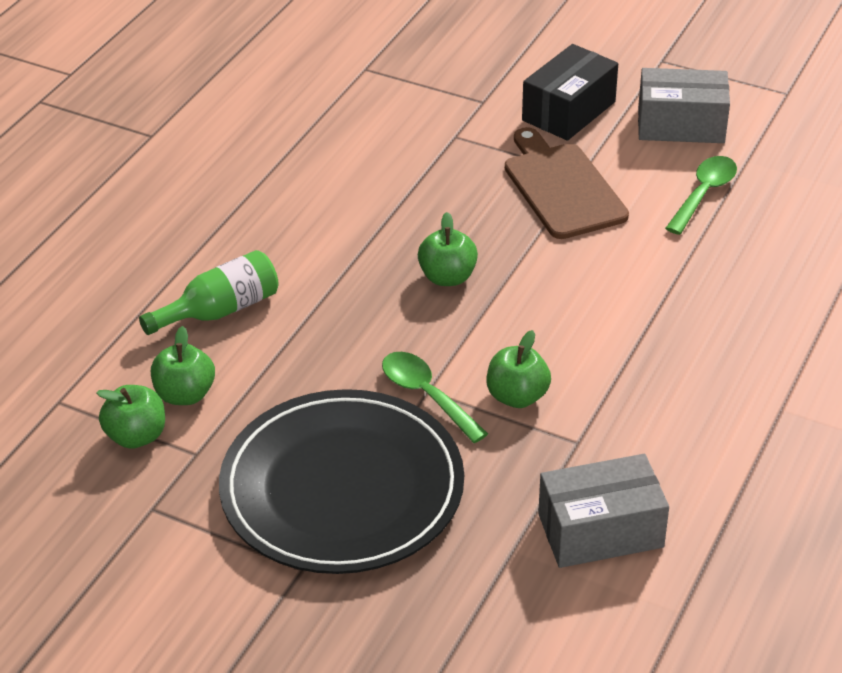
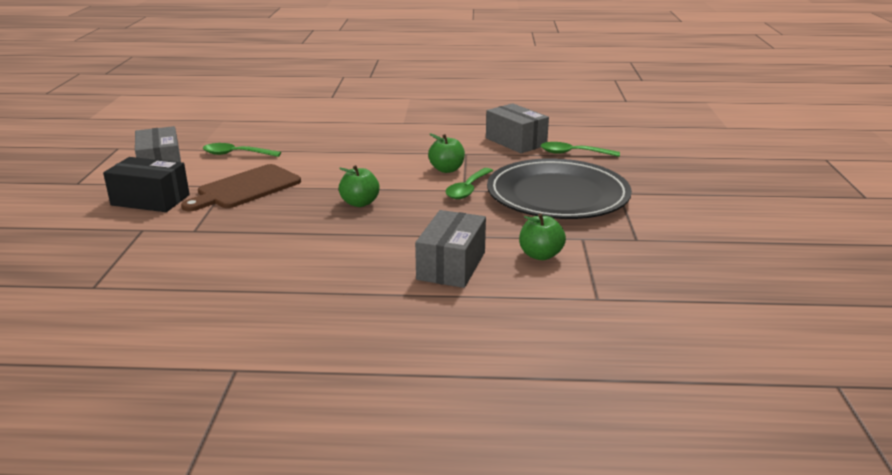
camera: 115 degrees left, 15 degrees down
green apple [96,385,165,449] -> none
green bottle [139,250,279,335] -> grey box [415,210,486,288]
none -> green spoon [540,142,620,157]

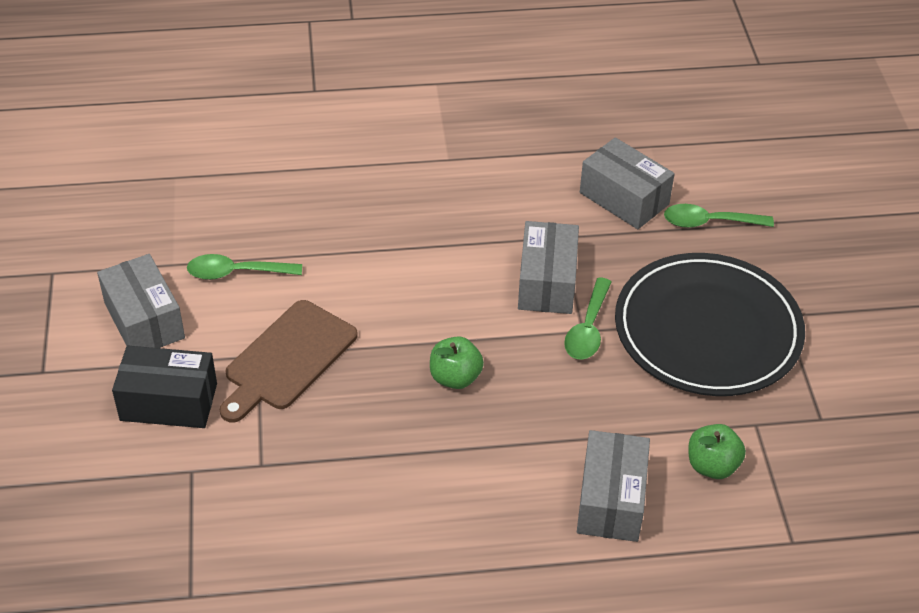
camera: 10 degrees left, 20 degrees up
green apple [428,134,465,173] -> grey box [518,221,579,314]

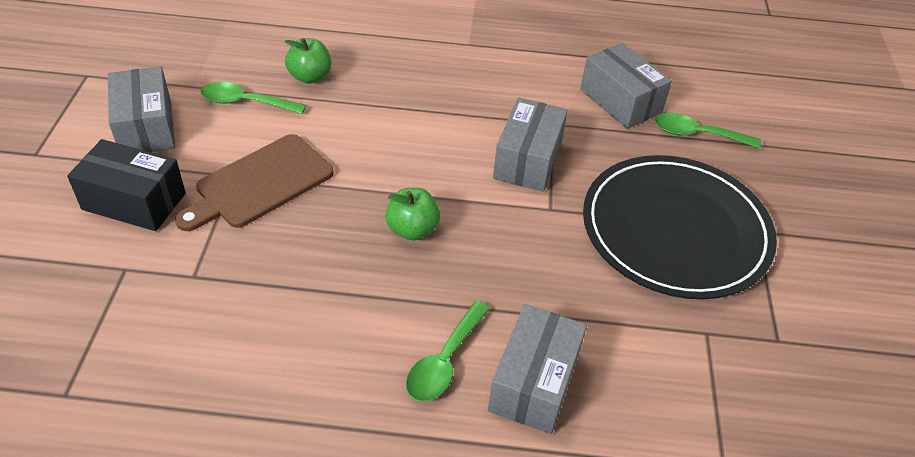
camera: 10 degrees right, 0 degrees up
green spoon [564,277,612,360] -> green spoon moved to [406,301,490,402]
green apple [688,424,746,479] -> green apple moved to [284,38,332,84]

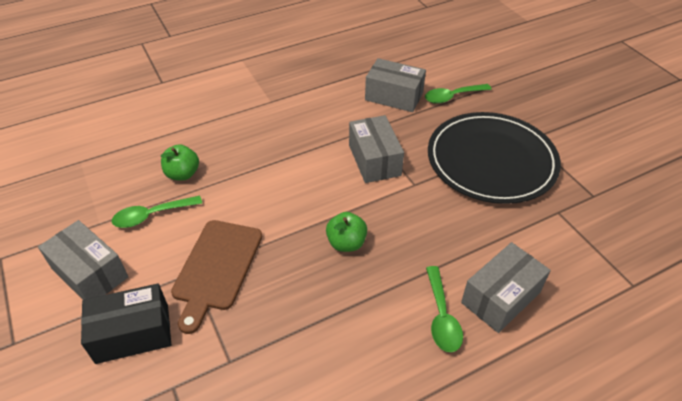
camera: 30 degrees left, 0 degrees up
grey box [488,304,587,434] -> grey box turned 60 degrees clockwise [461,242,551,333]

